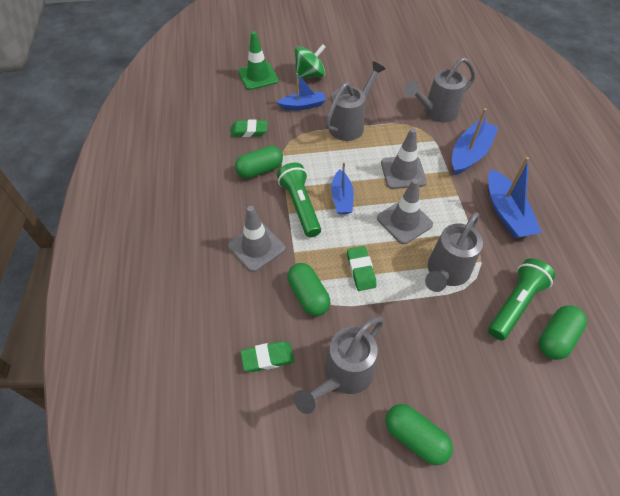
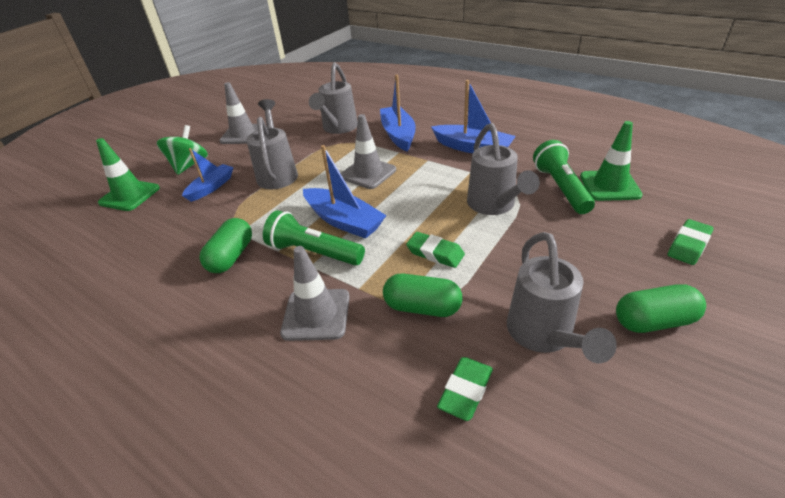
camera: 45 degrees left, 15 degrees down
green eraser [231,119,267,137] -> green eraser moved to [668,219,714,265]
blue boat [331,162,354,214] -> blue boat [303,145,387,239], size x1.50
grey traffic cone [377,179,433,244] -> grey traffic cone moved to [219,82,258,144]
green capsule [539,305,587,360] -> green traffic cone [580,121,643,201]

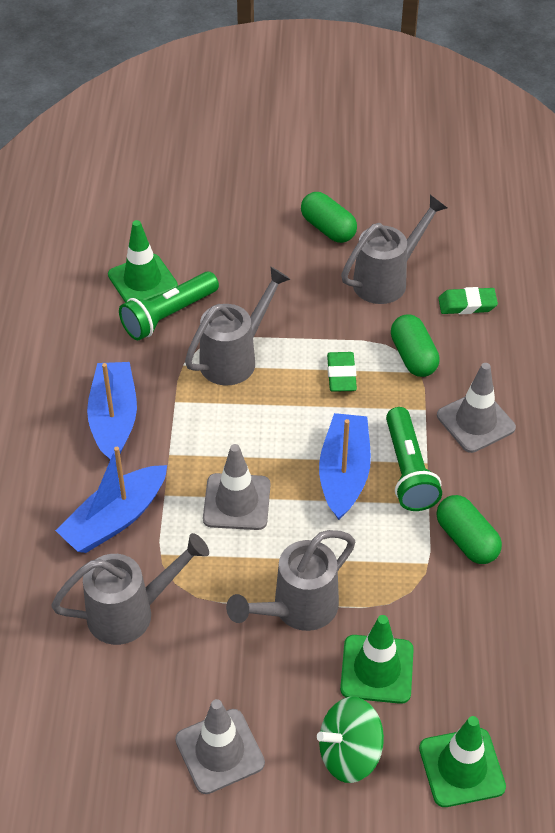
camera: 125 degrees left, 10 degrees up
blue boat [182,148,234,202] -> green traffic cone [340,615,414,704]
green capsule [199,218,252,273] -> green capsule turned 75 degrees clockwise [437,495,502,564]
green eraser [668,219,714,265] -> none

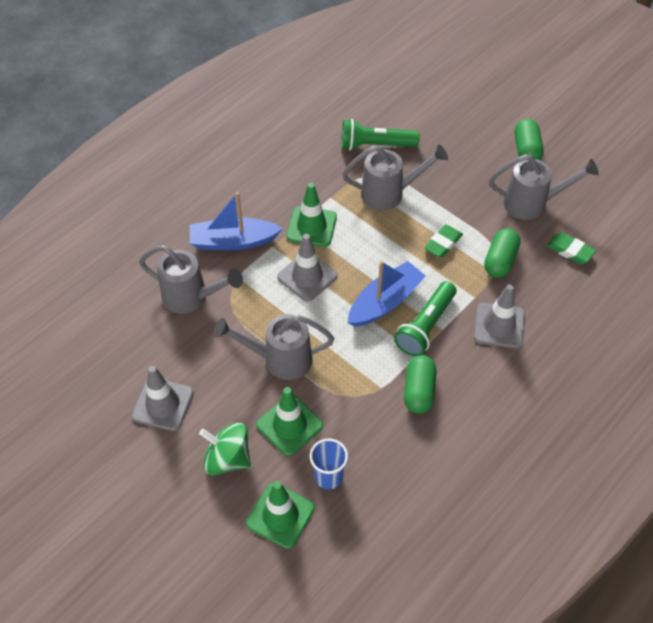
camera: 40 degrees right, 5 degrees up
blue boat [87,362,137,460] -> none
green traffic cone [108,220,178,303] -> green traffic cone moved to [286,183,337,247]
none -> blue cup [310,438,348,489]

